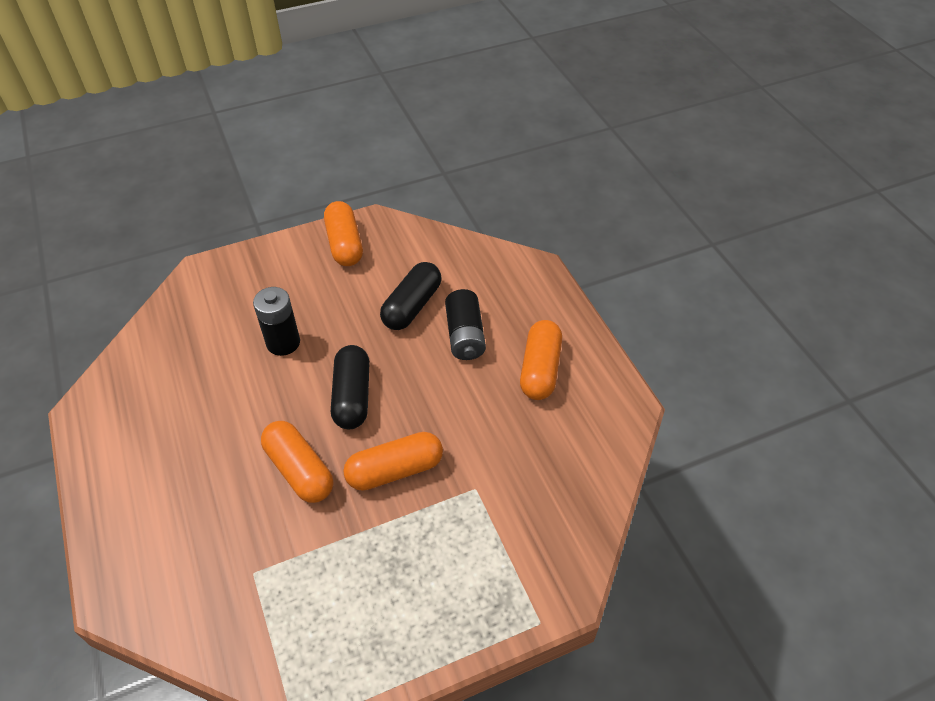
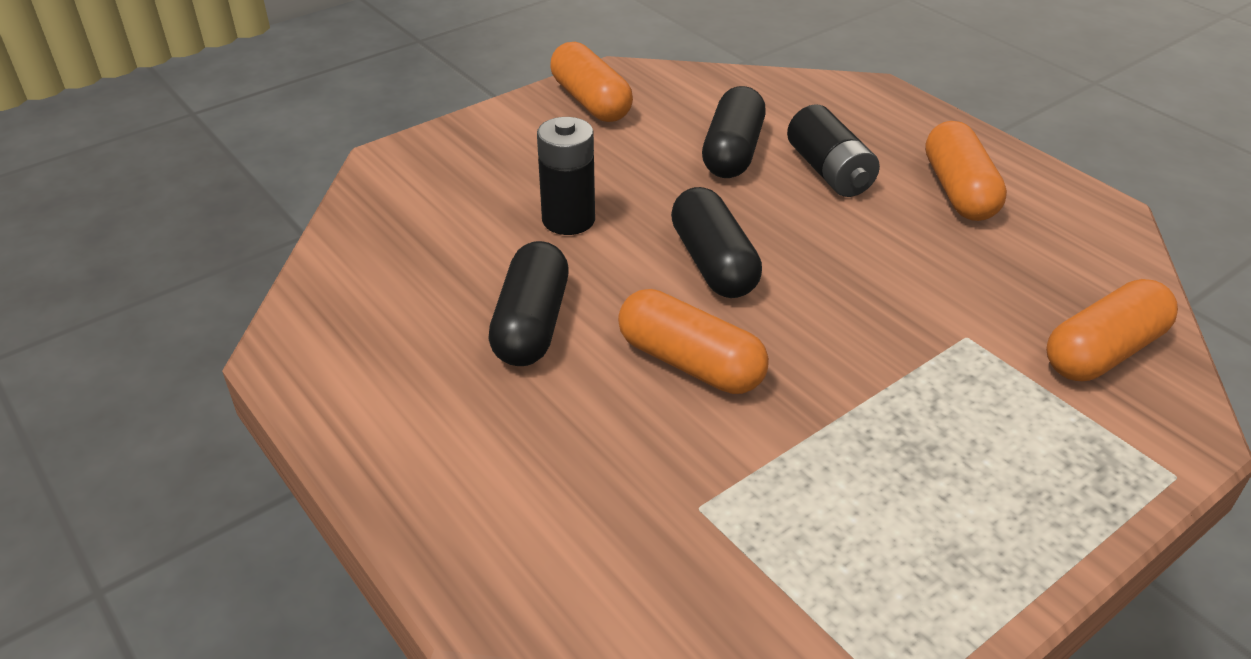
camera: 15 degrees left, 10 degrees down
orange capsule [343,432,443,491] -> orange capsule moved to [1046,279,1178,381]
none -> black capsule [488,241,569,366]

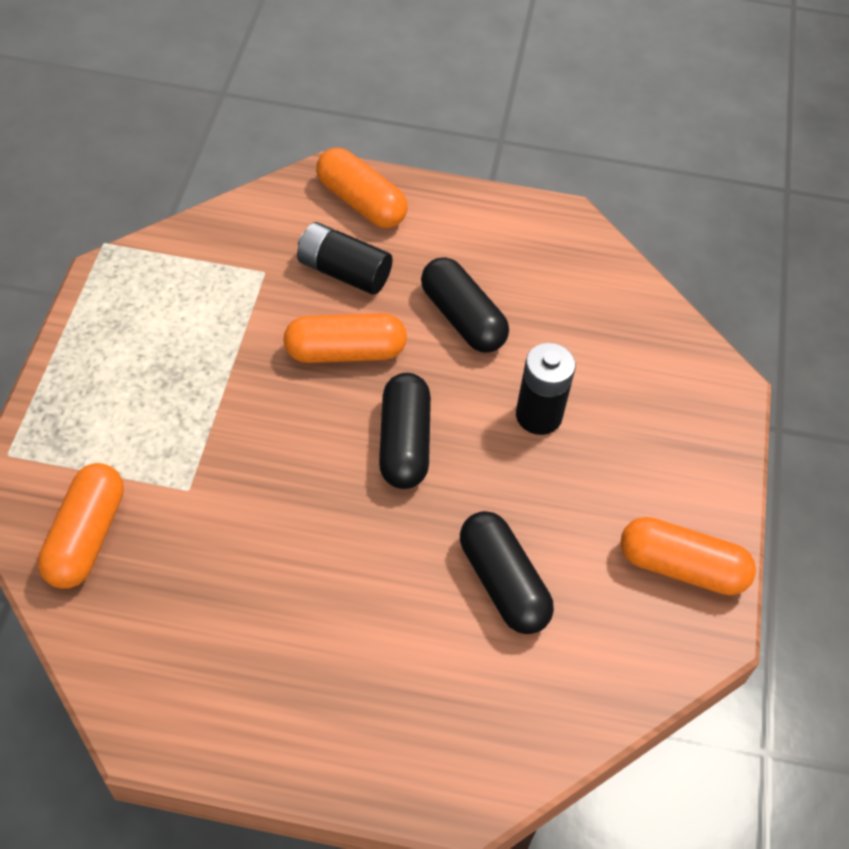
camera: 135 degrees right, 15 degrees up
black capsule [671,187,762,298] -> black capsule turned 60 degrees clockwise [379,373,431,489]
black battery [787,104,880,197] -> black battery moved to [297,222,393,295]
orange capsule [925,121,1007,221] -> orange capsule moved to [316,148,407,228]

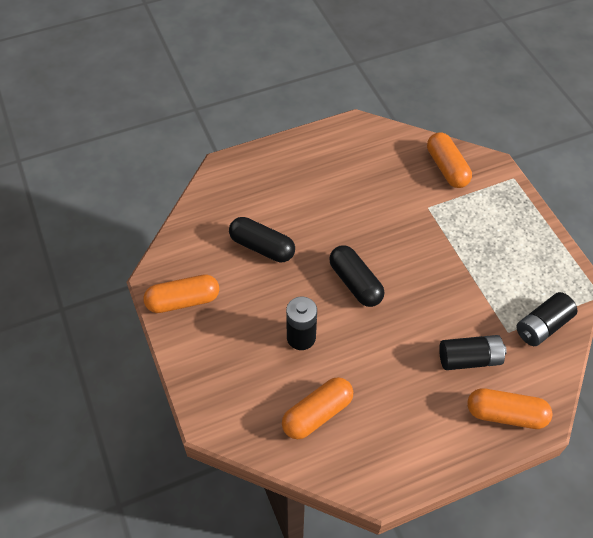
camera: 150 degrees right, 0 degrees up
orange capsule [283,313,407,363] -> orange capsule moved to [282,377,353,439]
black capsule [421,257,509,353] -> none
none -> black battery [516,292,578,346]

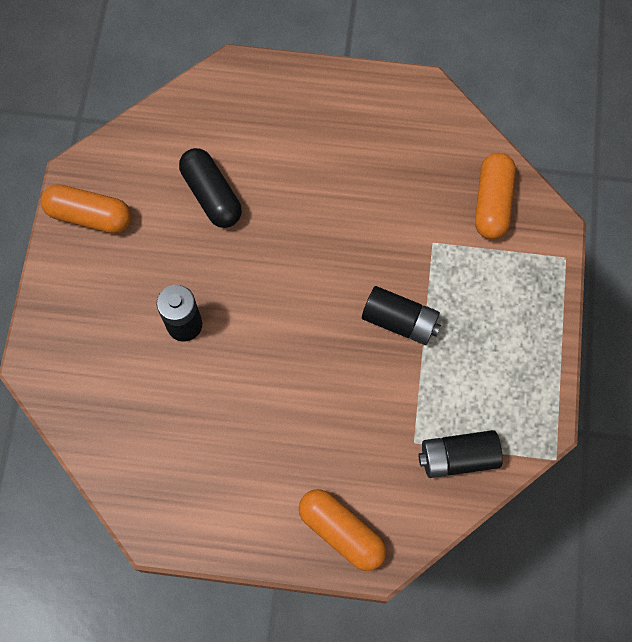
camera: 30 degrees right, 15 degrees up
orange capsule [282,377,353,439] -> none
black capsule [329,245,384,307] -> none
black battery [439,335,507,370] -> black battery moved to [362,286,441,345]

